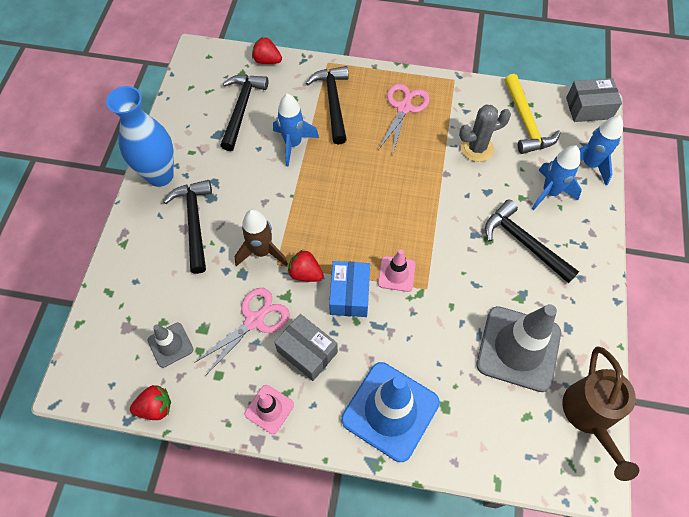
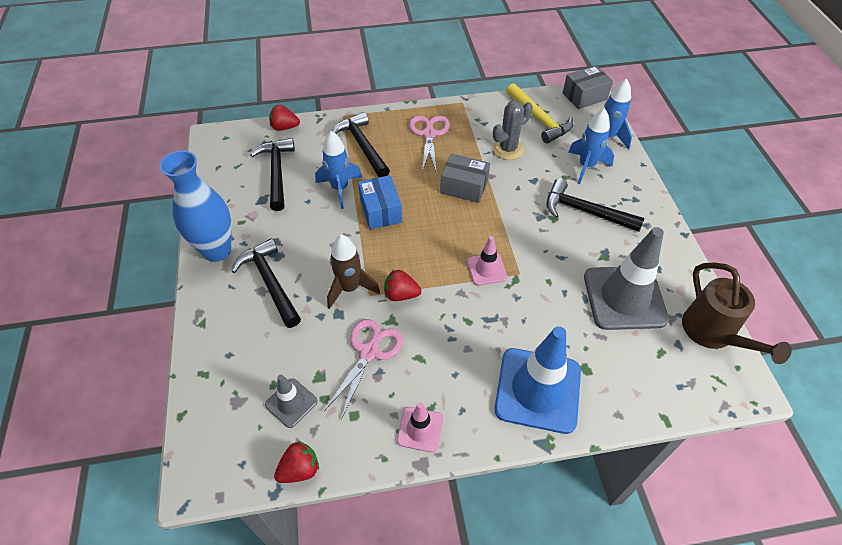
camera: 20 degrees left, 10 degrees down
grey box [274,314,338,381] -> grey box moved to [440,154,490,203]
blue box [329,261,370,317] -> blue box moved to [358,175,402,229]

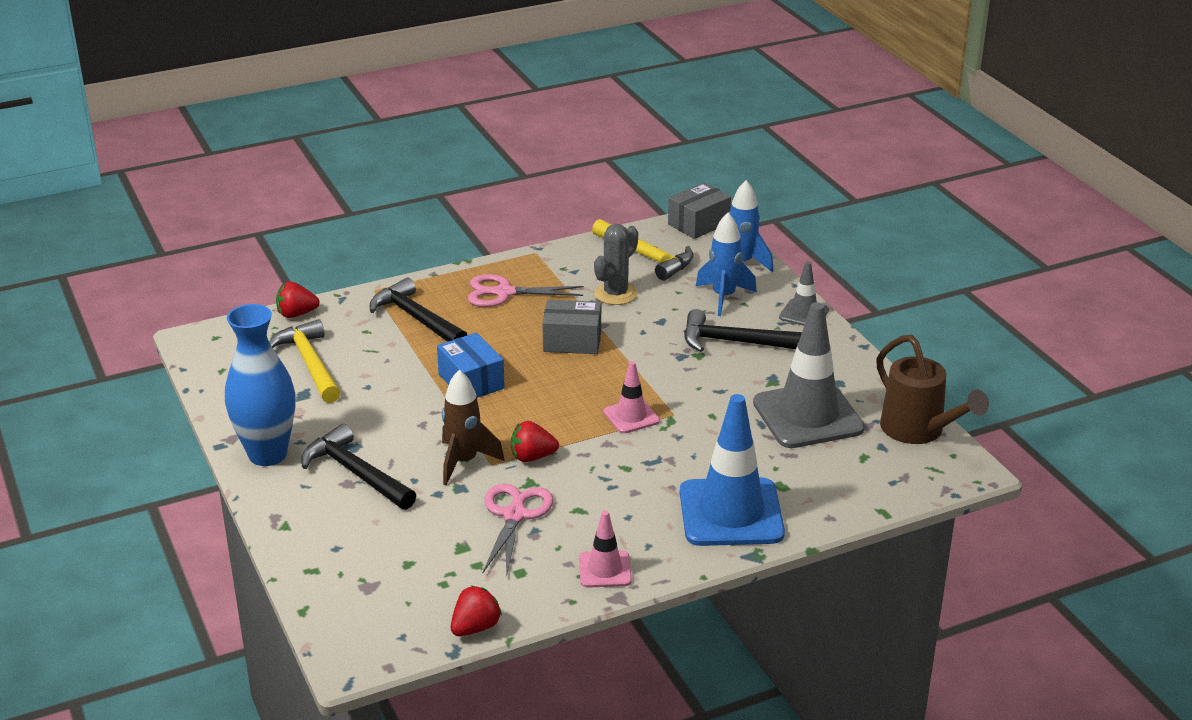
camera: 15 degrees left, 20 degrees down
black hammer [250,138,295,211] -> yellow hammer [269,319,341,403]
grey traffic cone [265,375,318,428] -> grey traffic cone moved to [779,261,829,326]
blue rocket [315,131,362,209] -> none
pink scissors [409,116,450,174] -> pink scissors turned 75 degrees counterclockwise [468,274,584,307]

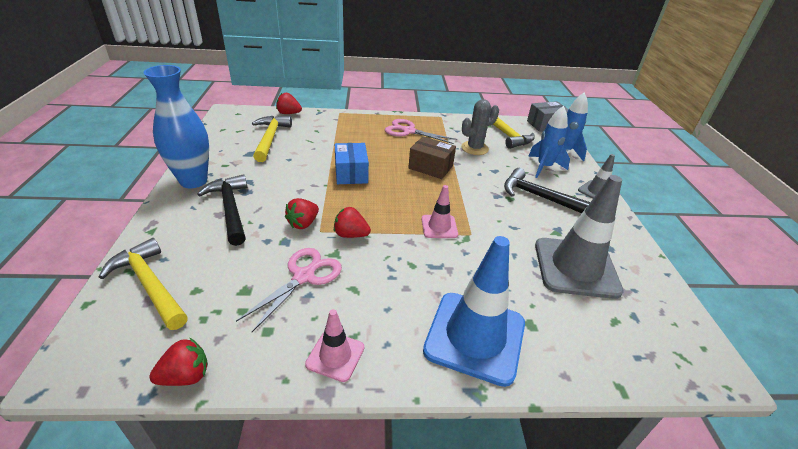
camera: 20 degrees right, 5 degrees up
black hammer [370,278,467,342] -> none
brown rocket [442,370,505,485] -> red strawberry [285,198,319,229]
grey box [542,300,601,354] -> brown box [408,136,456,179]
brown watering can [876,335,989,444] -> none
none -> yellow hammer [99,238,188,330]

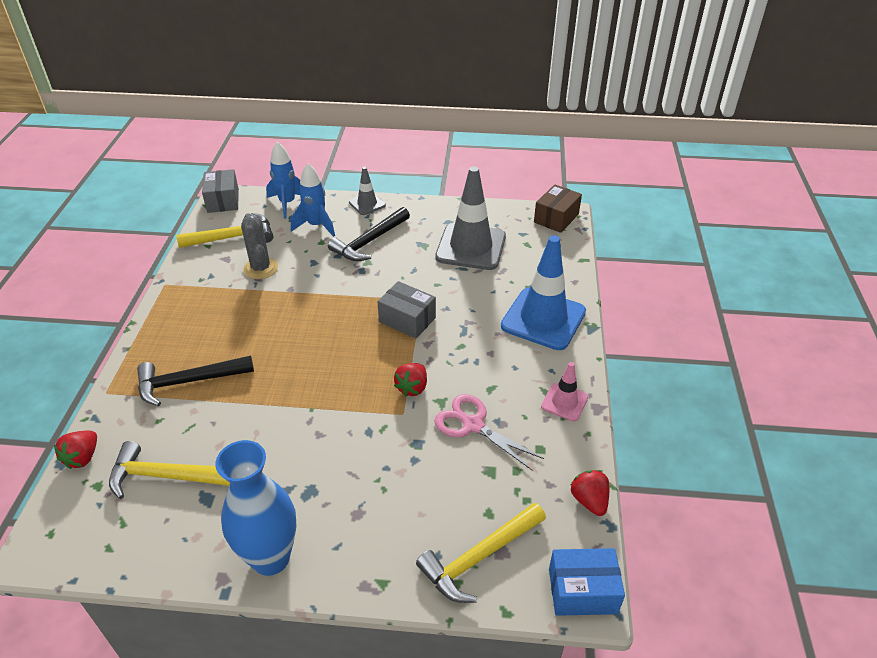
camera: 80 degrees left, 5 degrees up
black hammer [197,174,247,246] -> black hammer moved to [137,355,254,406]
red strawberry [285,198,319,229] -> none
blue box [335,143,369,184] -> blue box moved to [549,548,625,616]
pink scissors [385,119,457,144] -> none
brown box [408,136,456,179] -> brown box moved to [534,184,582,233]
pink traffic cone [422,185,458,238] -> grey box [377,281,436,338]

